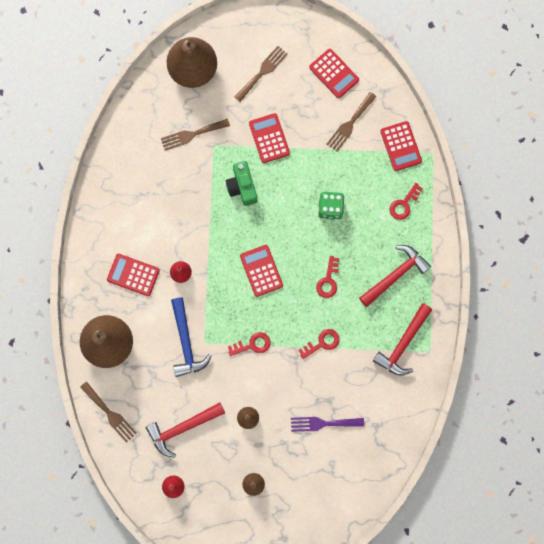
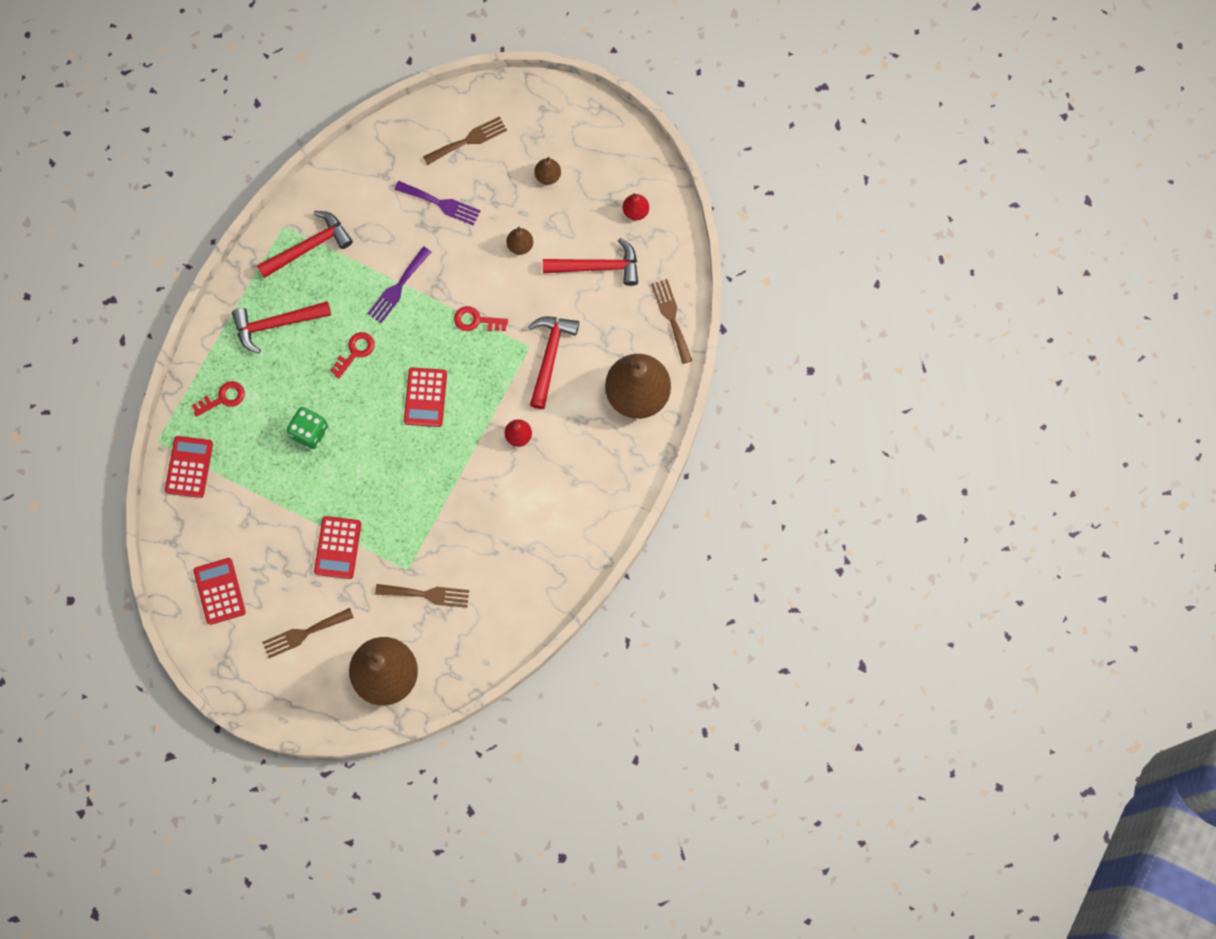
camera: 155 degrees left, 5 degrees down
red calculator [107,254,160,296] -> none
blue hammer [171,297,212,377] -> red hammer [528,317,579,409]
green camera [226,161,257,206] -> none
red key [298,329,340,359] -> purple fork [367,246,431,323]
brown fork [327,92,377,152] -> brown fork moved to [423,116,507,165]

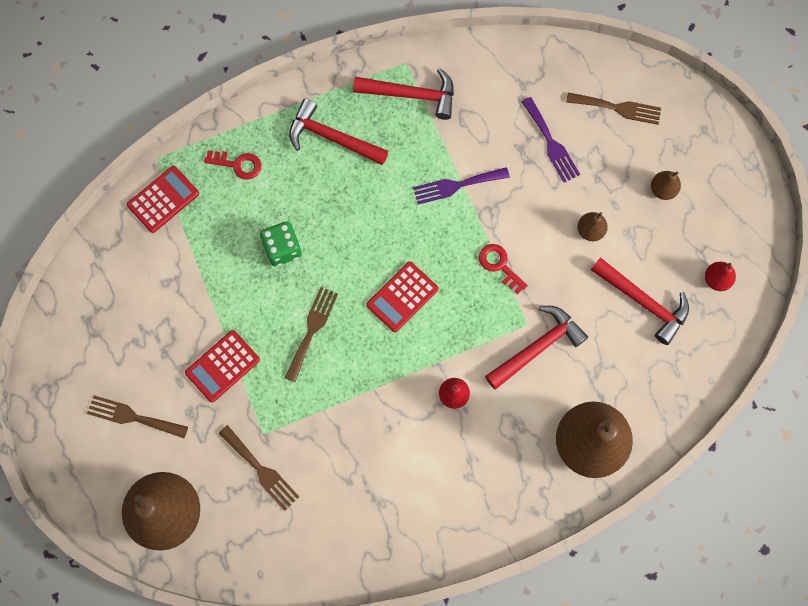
camera: 40 degrees right, 0 degrees up
red calculator [193,558,246,625] -> none
red key [330,332,375,378] -> none
brown fork [651,279,692,364] -> brown fork moved to [285,287,338,382]

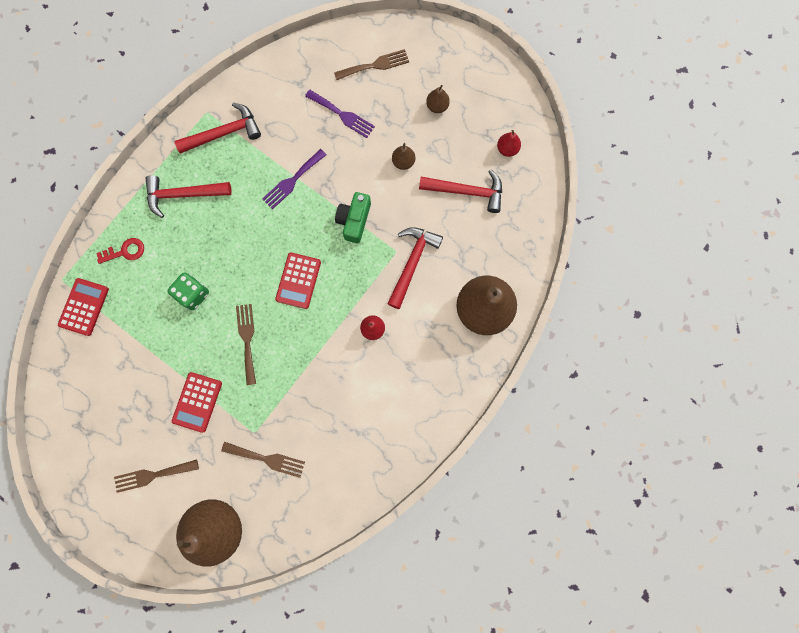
camera: 30 degrees left, 5 degrees up
red key [479,244,528,294] -> green camera [335,192,371,243]

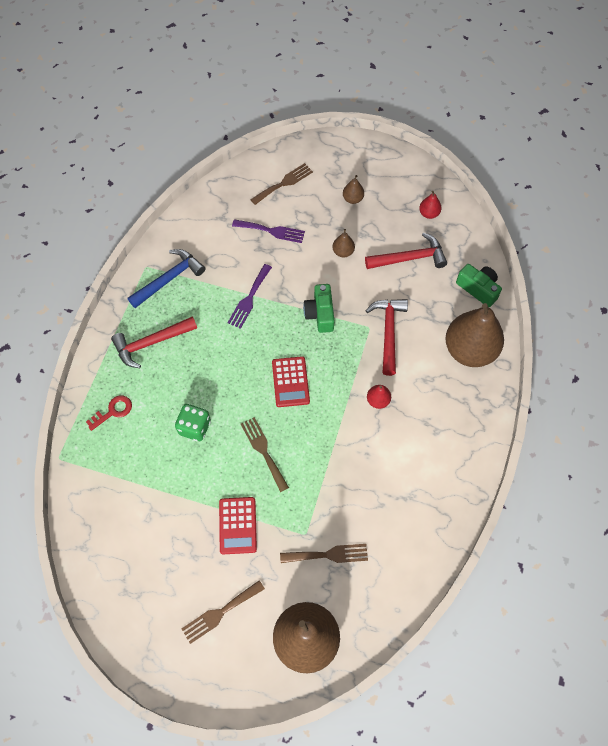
camera: 20 degrees left, 15 degrees down
red calculator [58,278,109,336] -> none
red hammer [175,103,261,154] -> blue hammer [128,249,205,308]
none -> green camera [456,264,502,307]

